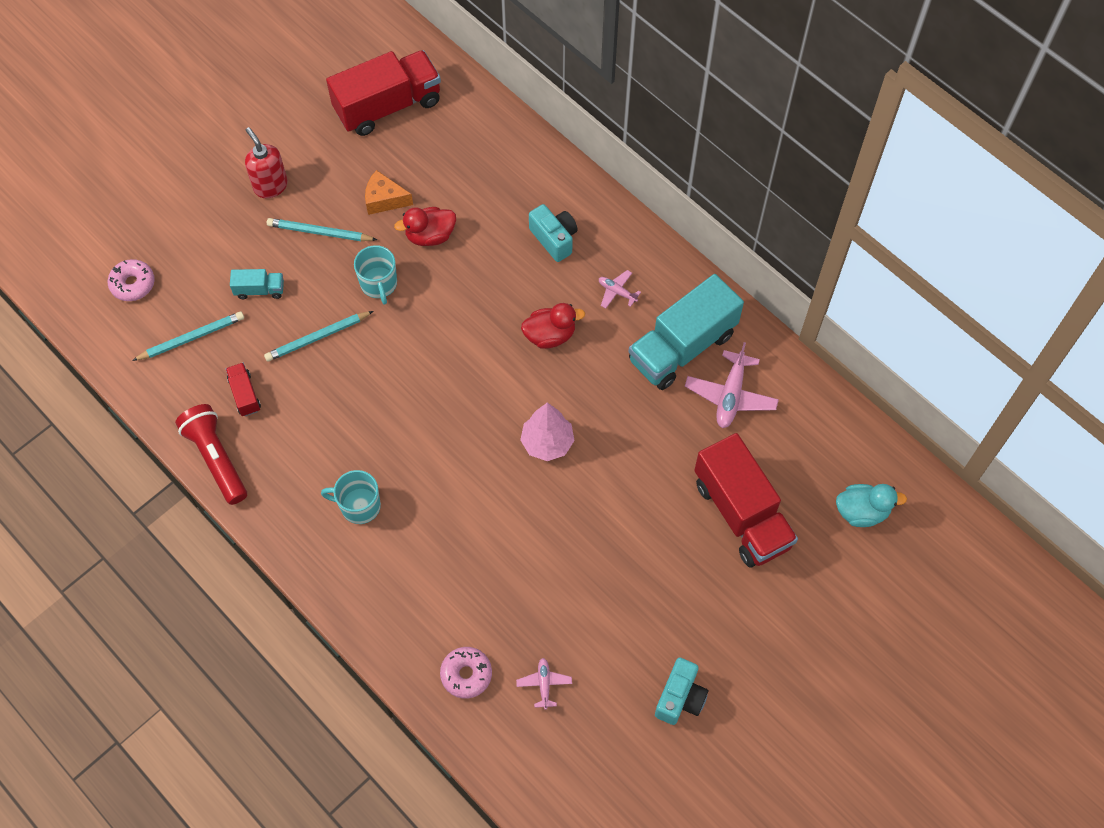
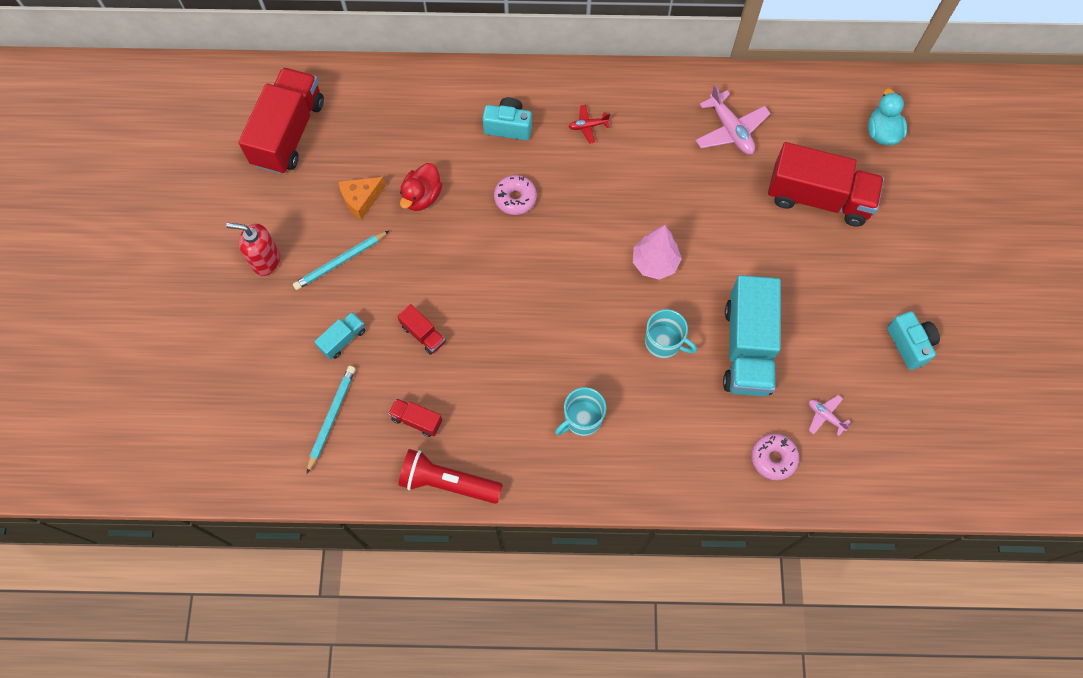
camera: 45 degrees left, 5 degrees up
pink donut [108,259,155,301] -> pink donut moved to [494,175,537,215]
turquoise pencil [264,311,373,362] -> red truck [397,304,446,355]
turquoise mug [354,245,397,305] -> turquoise mug moved to [645,309,697,358]
red duck [521,303,585,349] -> none
pink plane [599,270,641,309] -> red plane [569,105,610,144]
turquoise truck [629,274,744,390] -> turquoise truck moved to [723,275,781,396]
turquoise duck [836,484,907,527] -> turquoise duck turned 45 degrees counterclockwise [868,88,907,145]

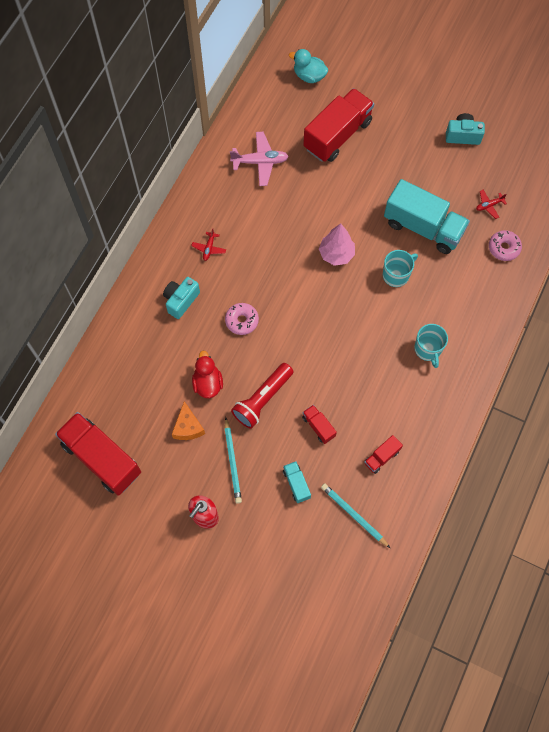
camera: 65 degrees left, 0 degrees up
red truck [397,304,446,355] -> red truck turned 105 degrees counterclockwise [302,405,337,444]
red flashlight [398,449,503,504] -> red flashlight moved to [231,363,294,429]
red duck [400,163,442,211] -> red duck turned 150 degrees counterclockwise [192,351,223,398]
pink plane [809,395,851,436] -> red plane [476,190,507,219]

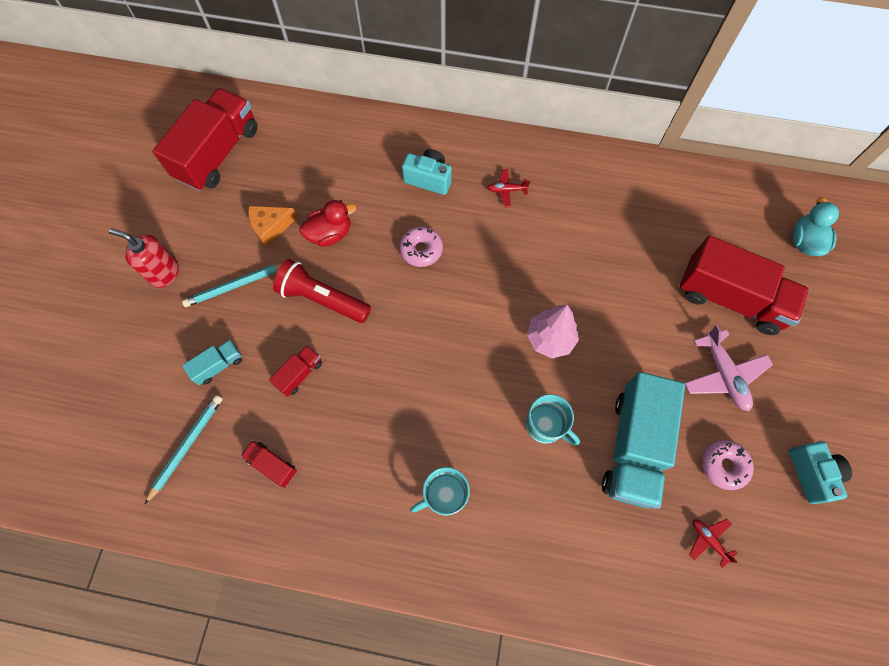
camera: 75 degrees right, 0 degrees up
pink plane [230,132,289,186] -> pink plane moved to [685,325,773,411]
pink donut [489,230,522,261] -> pink donut moved to [702,440,754,490]

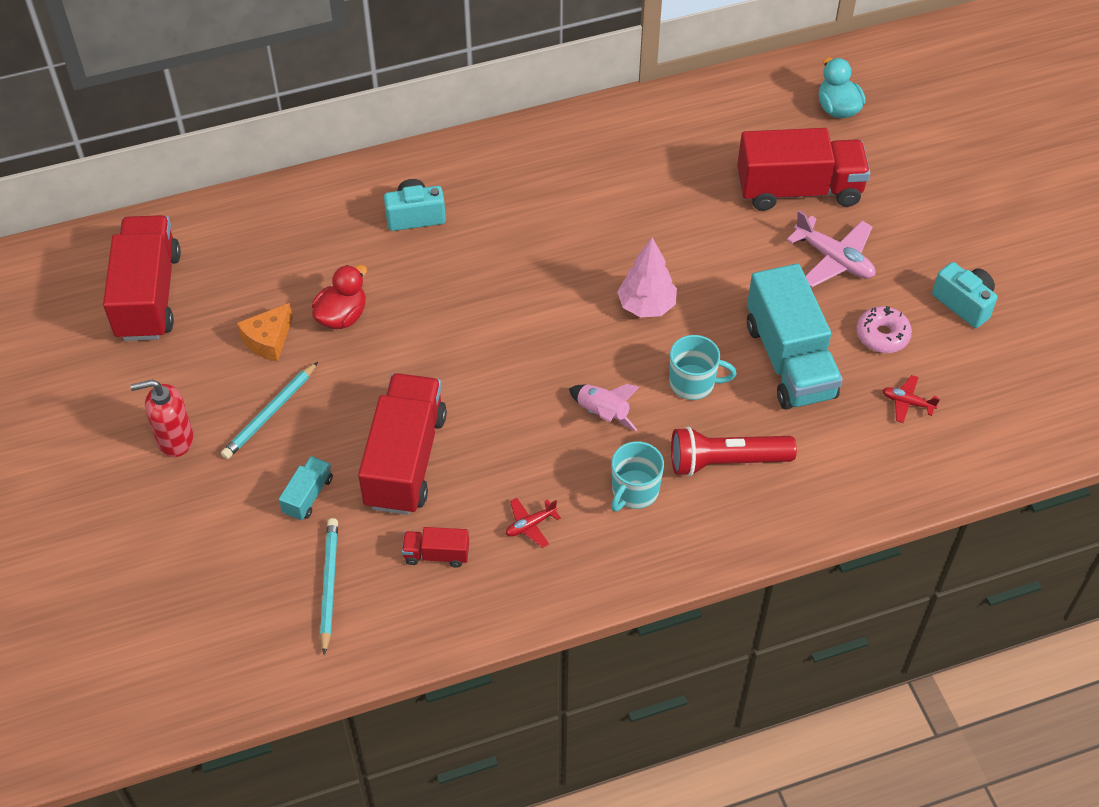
camera: 30 degrees left, 15 degrees down
red truck [269,345,322,397] -> red truck [358,373,447,515], size x2.23
red flashlight [273,259,371,323] -> red flashlight moved to [671,427,797,477]
pink donut [399,226,443,267] -> none
red plane [487,169,530,207] -> red plane moved to [506,498,561,548]
none -> pink rocket [569,384,639,431]

